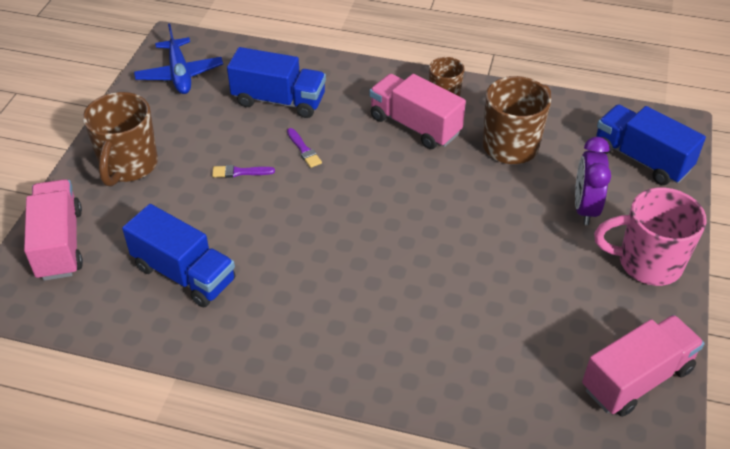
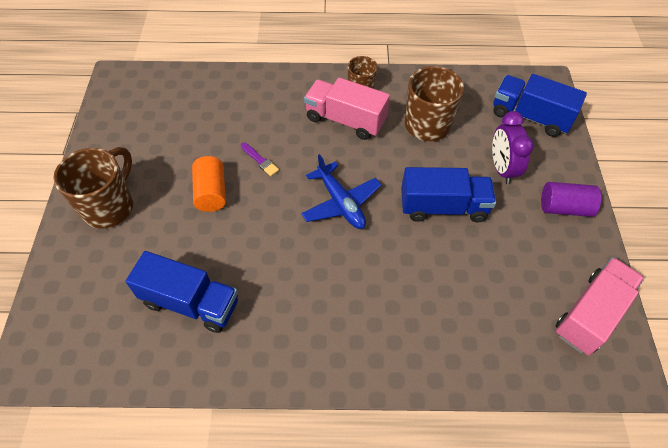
camera: 15 degrees left, 10 degrees up
pink truck [24,179,83,281] -> none
brown mug [83,92,158,187] -> brown mug turned 150 degrees counterclockwise [53,147,133,229]
blue plane [134,24,223,94] -> blue plane moved to [301,154,381,229]
purple brush [212,165,275,178] -> orange cylinder [192,156,226,212]
blue truck [227,47,326,118] -> blue truck moved to [401,167,496,222]
pink mug [594,187,707,286] -> purple cylinder [541,182,601,217]

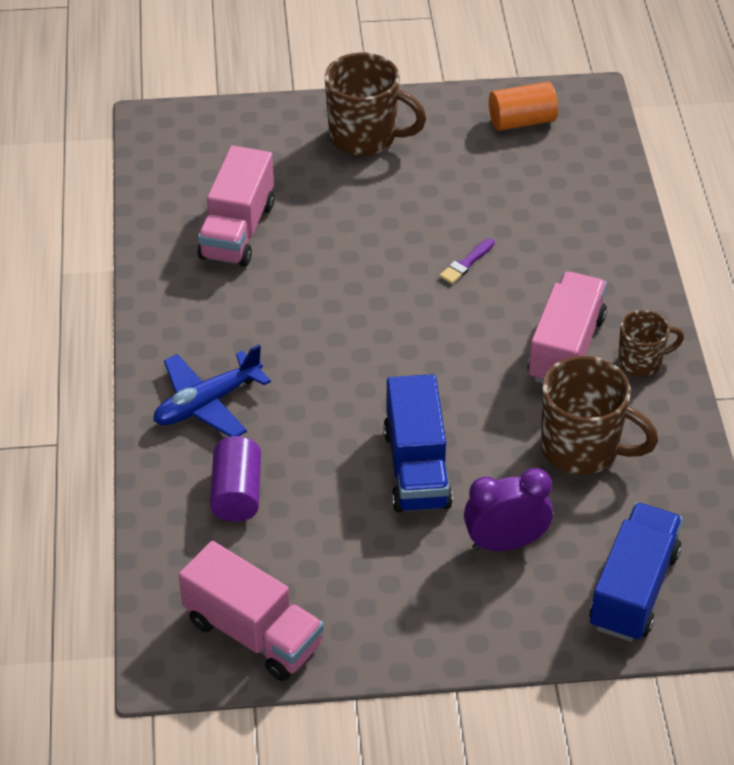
camera: 85 degrees right, 10 degrees down
blue truck [126,251,238,333] -> pink truck [198,146,274,267]
orange cylinder [192,156,226,212] -> orange cylinder moved to [489,82,558,131]
blue plane [301,154,381,229] -> blue plane moved to [154,344,271,437]
purple cylinder [541,182,601,217] -> purple cylinder moved to [210,436,261,522]

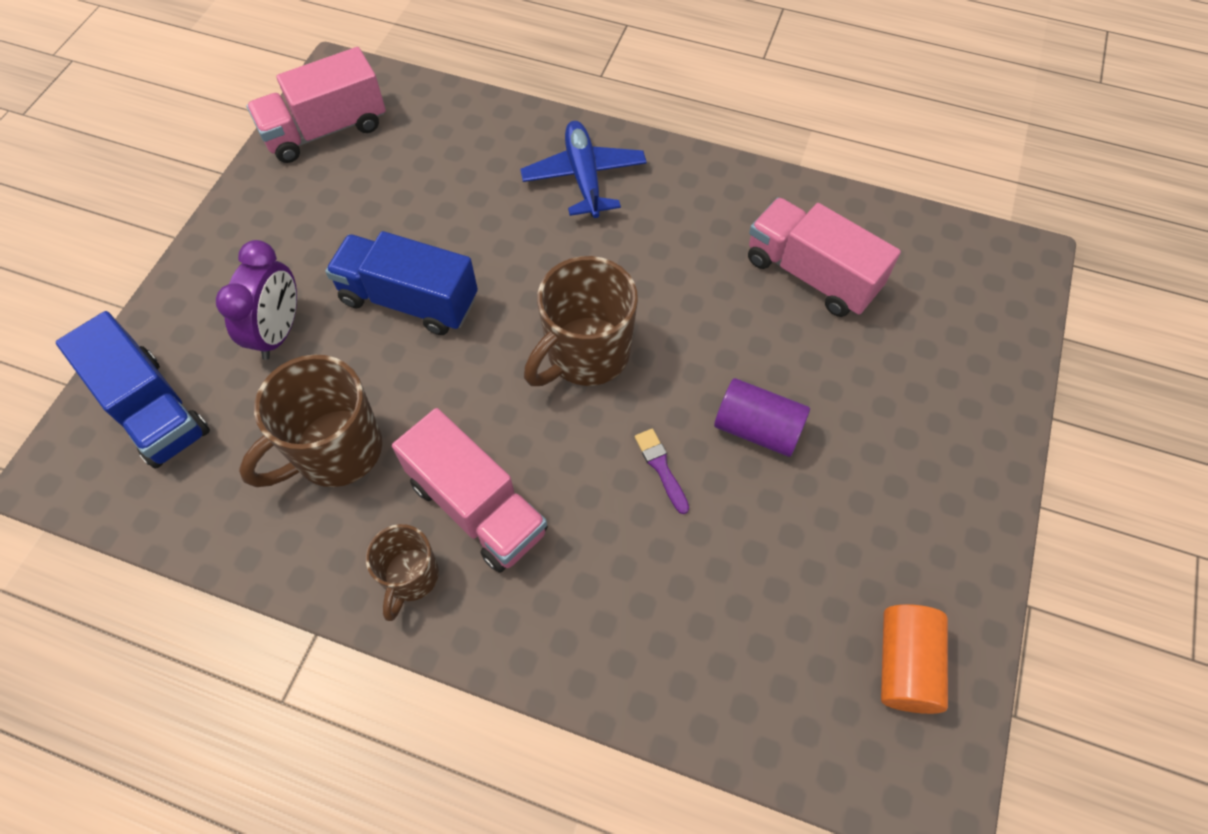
camera: 115 degrees right, 15 degrees up
purple cylinder [210,436,261,522] -> purple cylinder moved to [714,378,810,457]
brown mug [325,53,426,156] -> brown mug moved to [524,256,638,386]

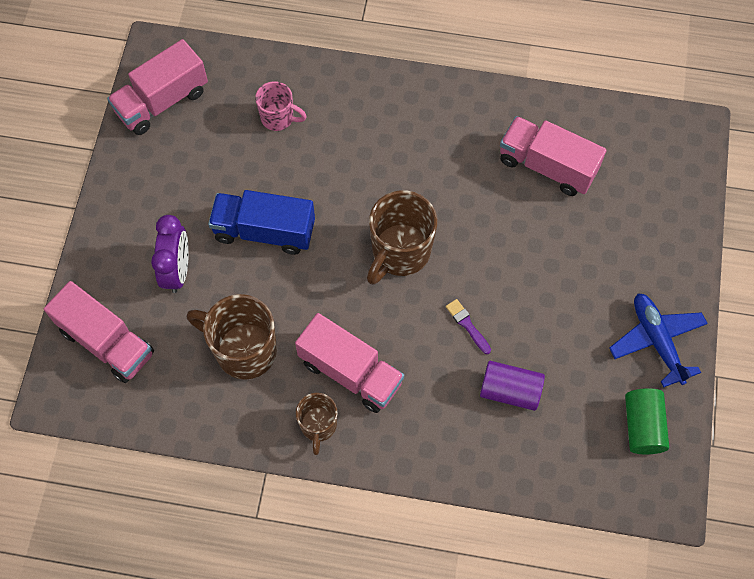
camera: 10 degrees left, 5 degrees up
blue truck [56,311,210,469] -> pink truck [44,281,154,383]
brown mug [239,354,382,487] -> brown mug turned 75 degrees clockwise [187,294,277,380]
blue plane [520,121,647,218] -> blue plane moved to [609,293,708,388]
purple cylinder [714,378,810,457] -> purple cylinder moved to [480,361,545,411]
orange cylinder [881,604,948,714] -> green cylinder [625,388,669,454]
none -> pink mug [255,81,307,131]

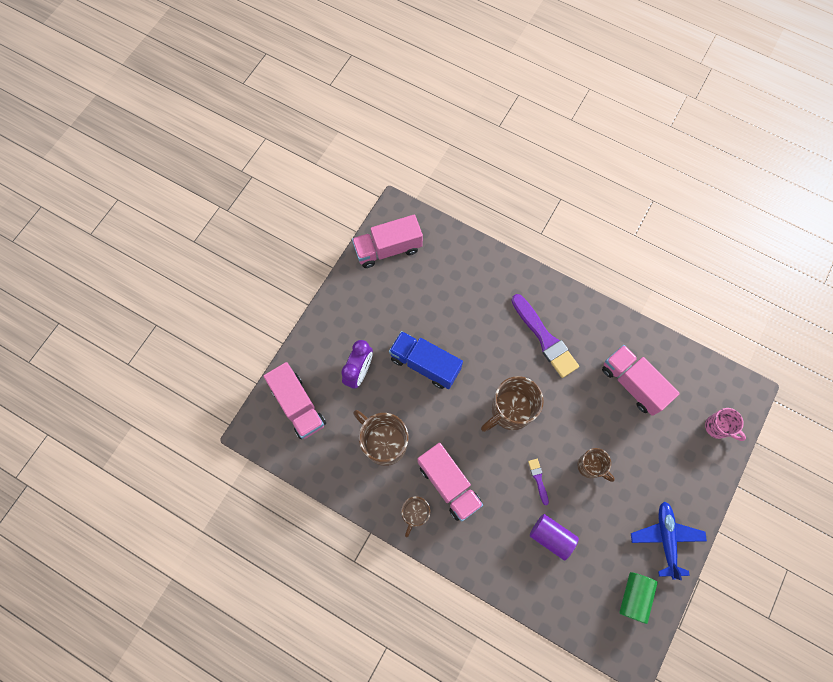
camera: 20 degrees right, 5 degrees up
pink mug [255,81,307,131] -> pink mug moved to [705,408,746,441]
none -> purple brush [511,294,579,378]
none -> brown mug [577,448,615,482]

